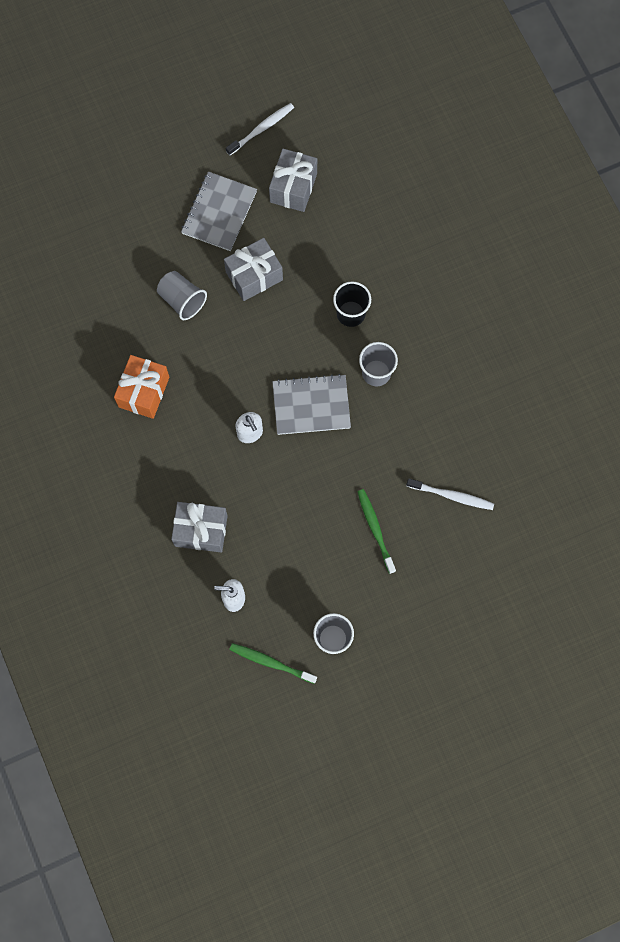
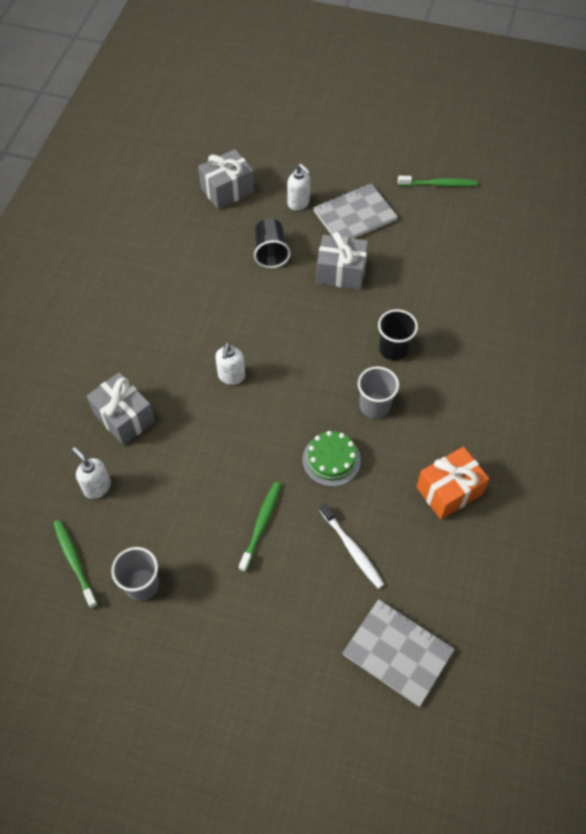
camera: 40 degrees right, 15 degrees down
orange gift [114,355,170,419] -> orange gift moved to [416,447,489,520]
grey cup [157,271,207,320] -> black cup [254,219,291,268]
white toothbrush [226,103,294,155] -> green toothbrush [398,176,478,187]
grey gift [269,149,317,212] -> grey gift moved to [198,149,254,209]
grey notebook [272,374,351,435] -> grey notebook moved to [342,599,455,706]
none -> white soap dispenser [287,164,311,211]
none -> green cake [303,431,361,486]

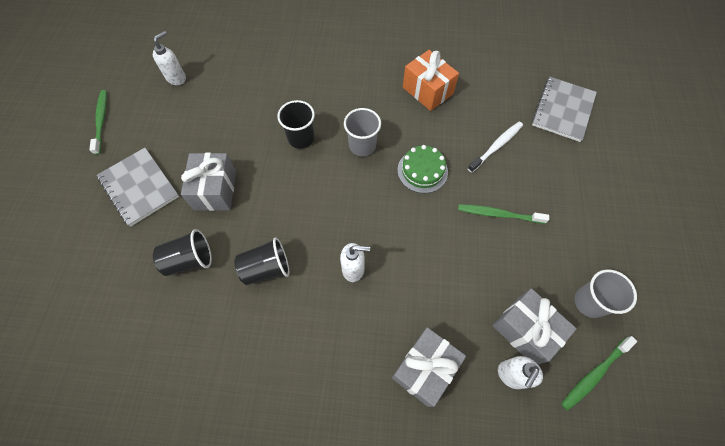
camera: 100 degrees left, 5 degrees up
grey gift [198,149,254,209] -> grey gift moved to [492,288,577,364]
white soap dispenser [287,164,311,211] -> white soap dispenser moved to [153,31,186,85]
none -> black cup [234,237,289,285]

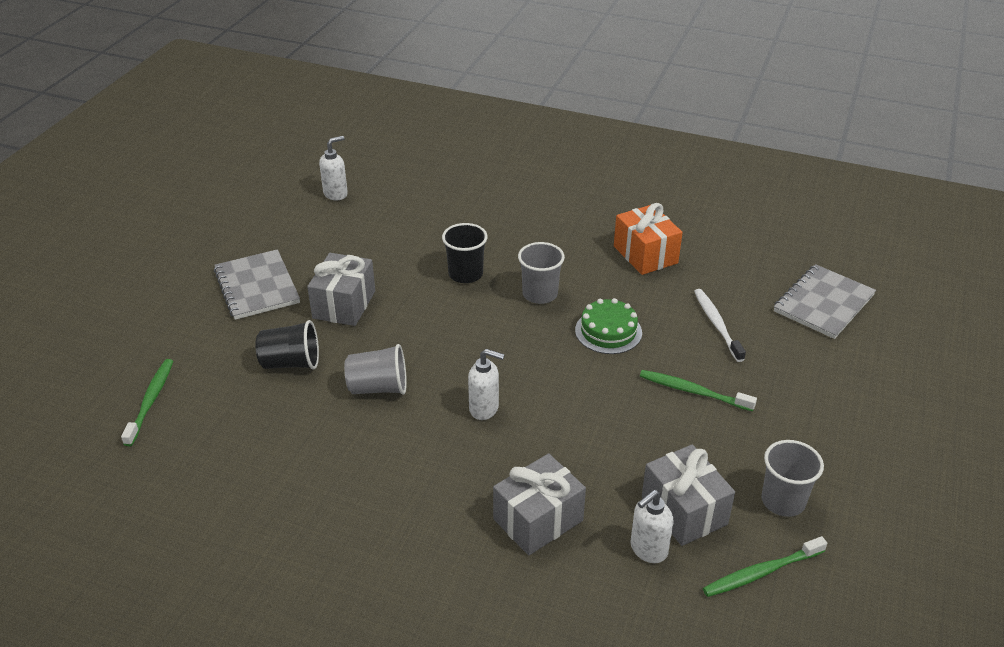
camera: 15 degrees right, 25 degrees down
green toothbrush [89,90,107,155] -> green toothbrush moved to [121,359,173,446]
black cup [234,237,289,285] -> grey cup [344,344,407,395]
white toothbrush [468,122,523,173] -> white toothbrush turned 75 degrees counterclockwise [694,289,746,362]

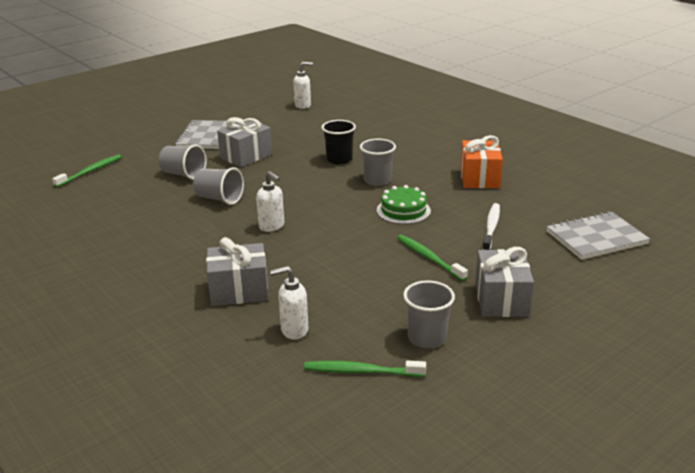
camera: 30 degrees right, 10 degrees down
black cup [255,320,319,370] -> grey cup [159,145,207,180]
grey gift [642,444,735,546] -> grey gift moved to [475,247,534,317]

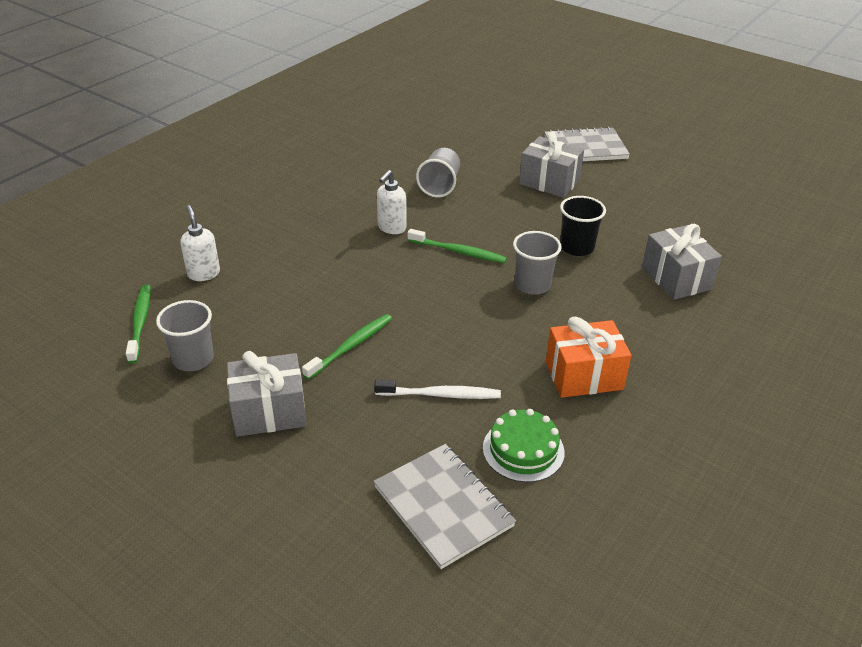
camera: 75 degrees right, 10 degrees up
green toothbrush [52,154,121,187] -> green toothbrush moved to [407,229,507,263]
grey cup [159,145,207,180] -> none
grey gift [206,237,268,306] -> grey gift moved to [642,224,722,300]
white soap dispenser [293,62,313,109] -> none
green cake [377,185,431,224] -> green cake moved to [483,409,565,482]

